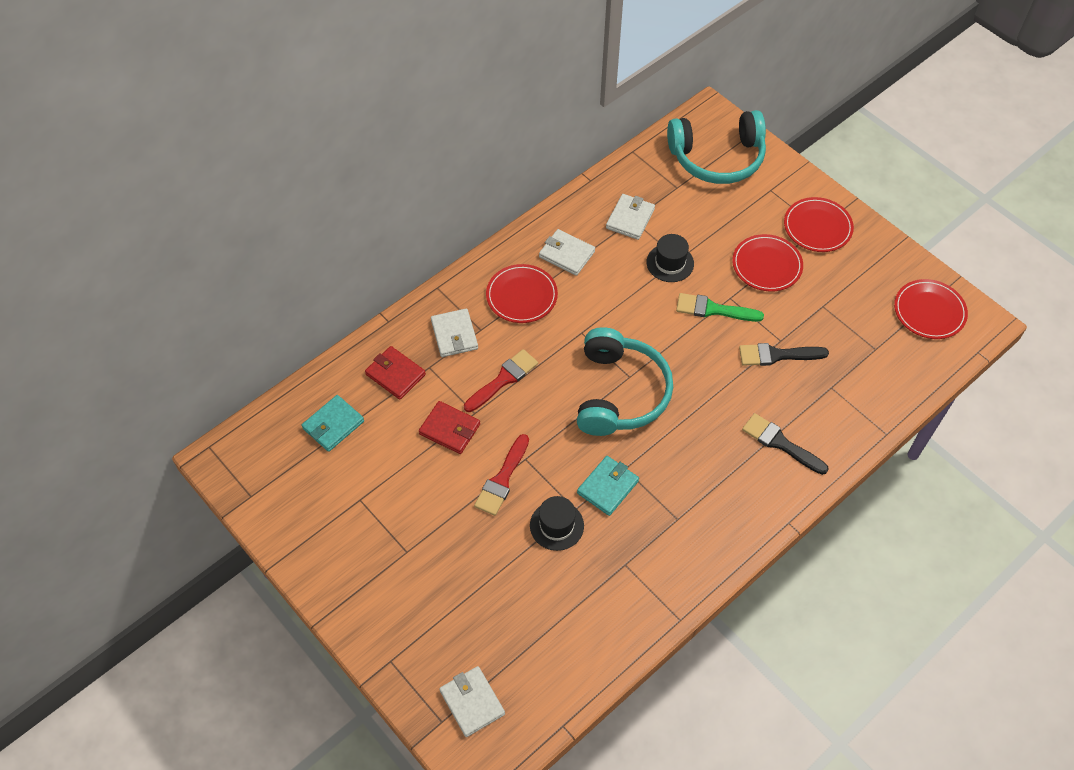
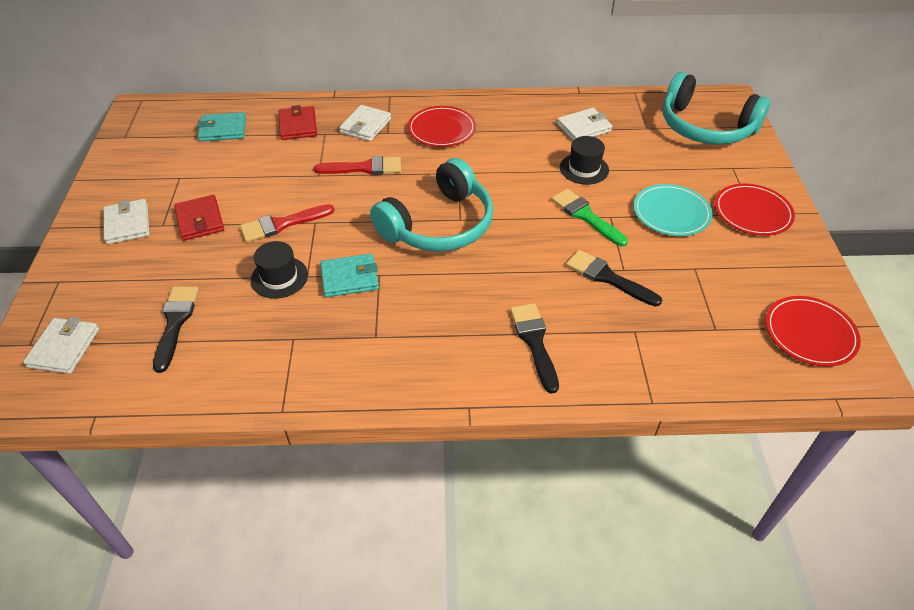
camera: 40 degrees right, 10 degrees down
red wallet [419,401,480,454] -> red wallet moved to [174,195,224,241]
white wallet [539,229,595,276] -> white wallet moved to [103,199,149,244]
red plate [732,234,803,292] -> turquoise plate [634,184,713,236]
none -> black brush [153,286,199,373]

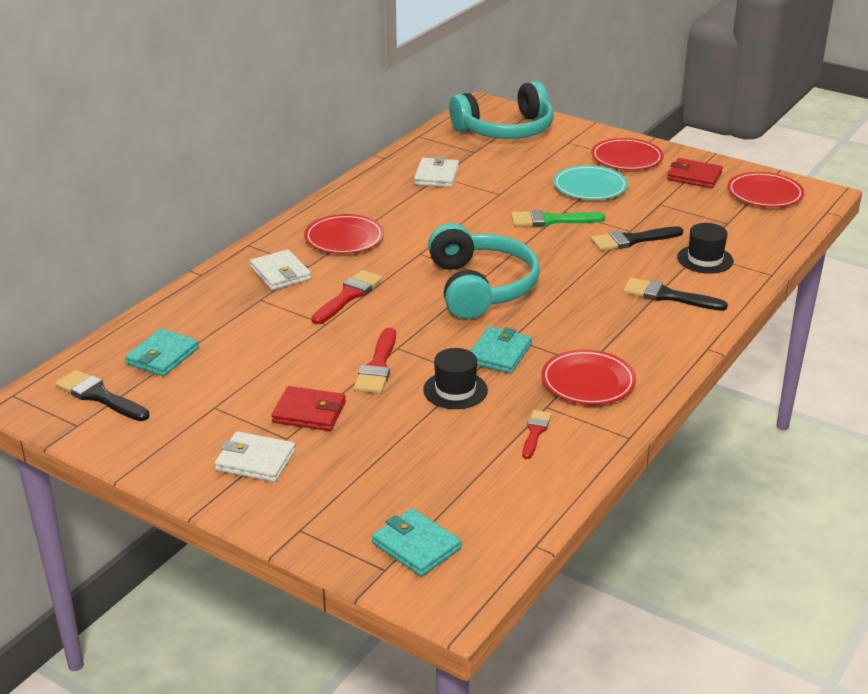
camera: 55 degrees left, 15 degrees down
white wallet [23,317,99,374] -> turquoise wallet [372,508,461,576]
black brush [153,286,199,373] -> black brush moved to [55,370,149,421]
red wallet [279,105,317,140] -> red wallet moved to [667,158,723,188]
black hat [560,136,609,185] -> black hat moved to [677,223,733,274]
none -> red brush [522,410,551,459]
none -> red plate [541,349,636,405]

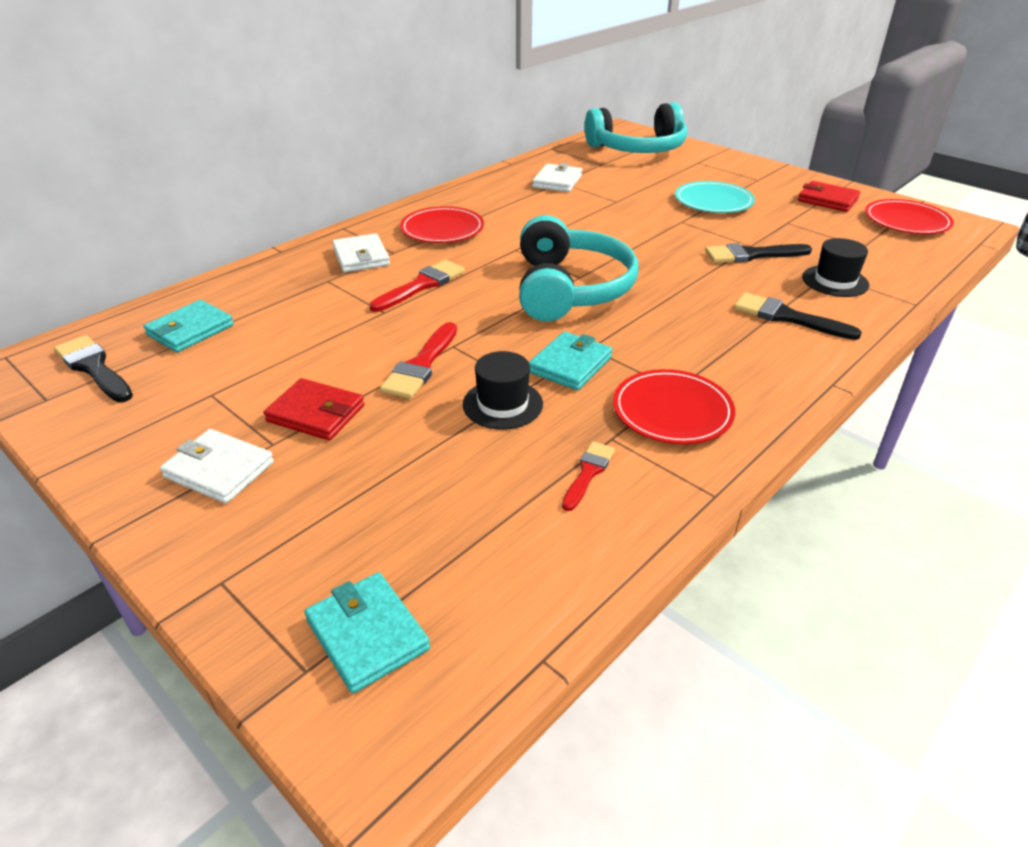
camera: 10 degrees right, 5 degrees up
green brush [511,210,605,227] -> none
red plate [591,138,664,170] -> none

